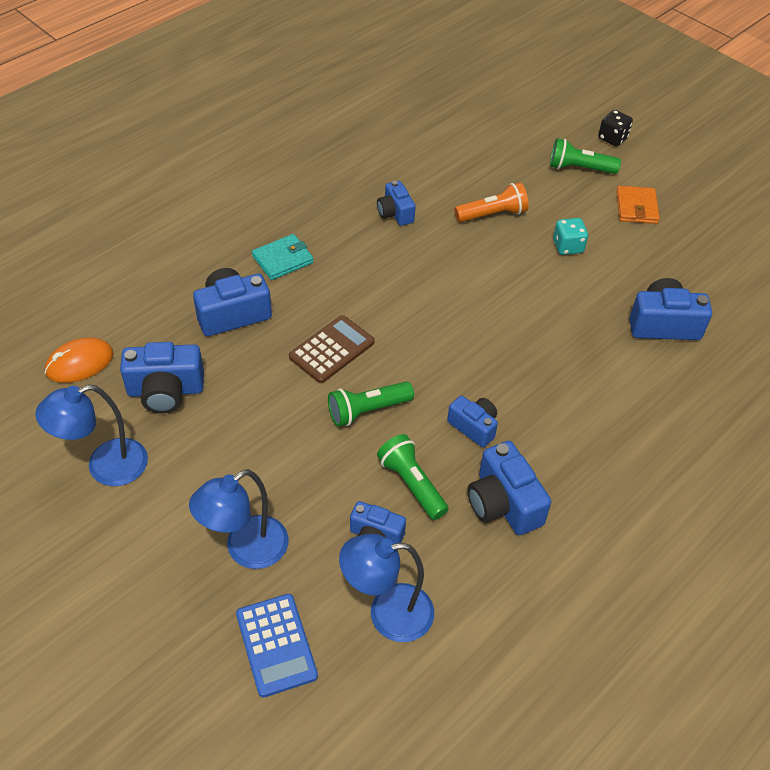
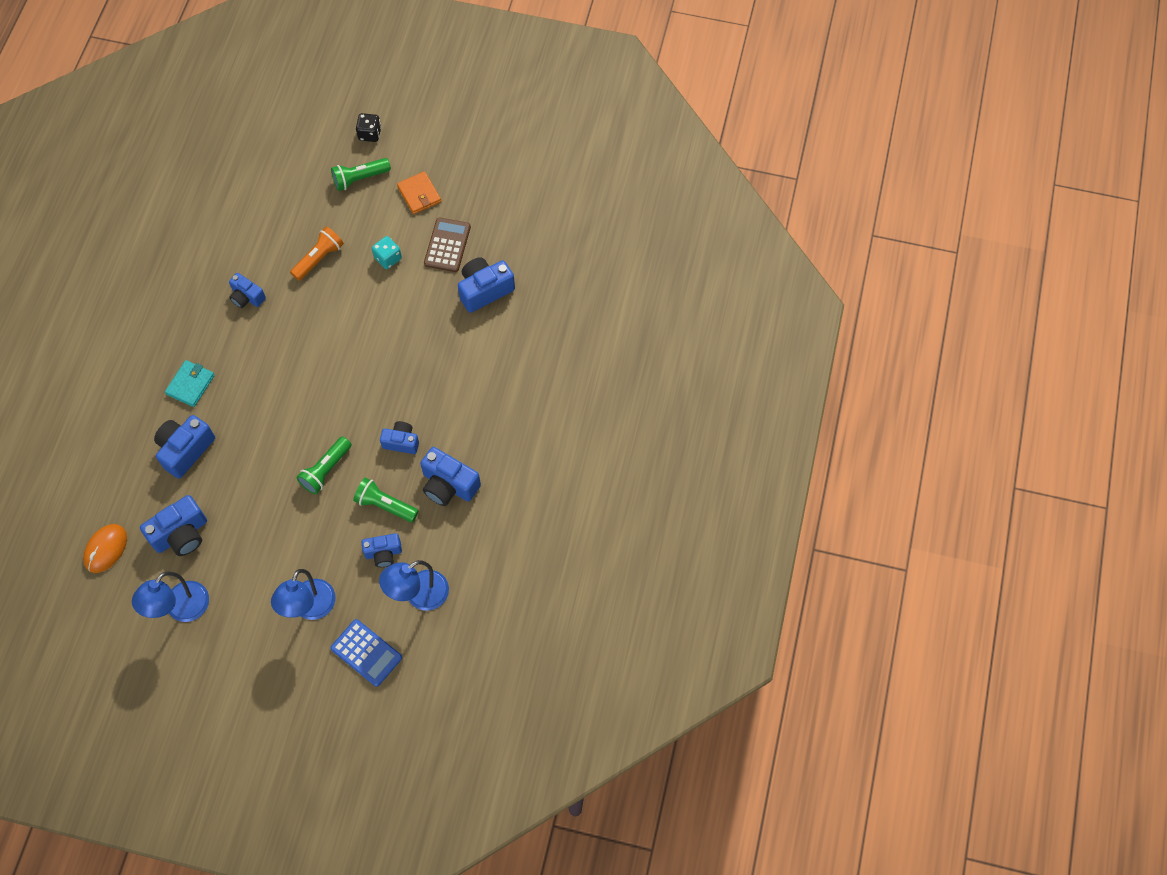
camera: 30 degrees left, 15 degrees up
brown calculator [289,315,375,383] -> brown calculator moved to [424,218,471,272]

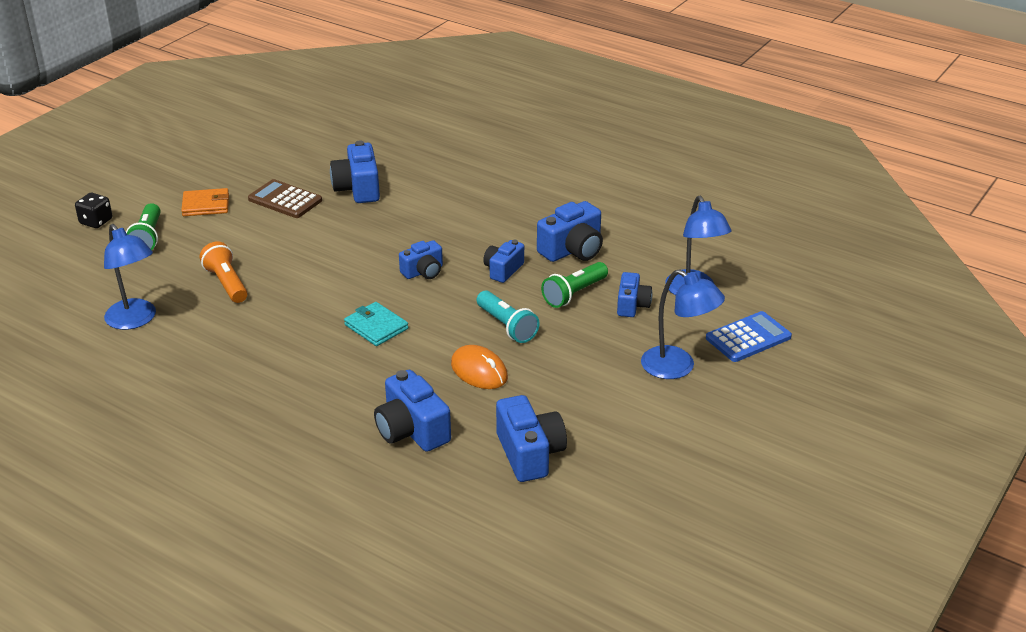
camera: 70 degrees left, 30 degrees down
orange mouse [83,524,127,573] -> orange mouse moved to [451,345,508,389]
blue lamp [132,571,209,622] -> blue lamp moved to [104,224,156,330]
turquoise wallet [165,360,215,407] -> turquoise wallet moved to [344,302,408,346]
blue camera [229,273,266,308] -> blue camera moved to [399,240,443,279]
green flashlight [296,437,351,494] -> turquoise flashlight [477,291,540,343]
turquoise dice [372,236,402,269] -> none

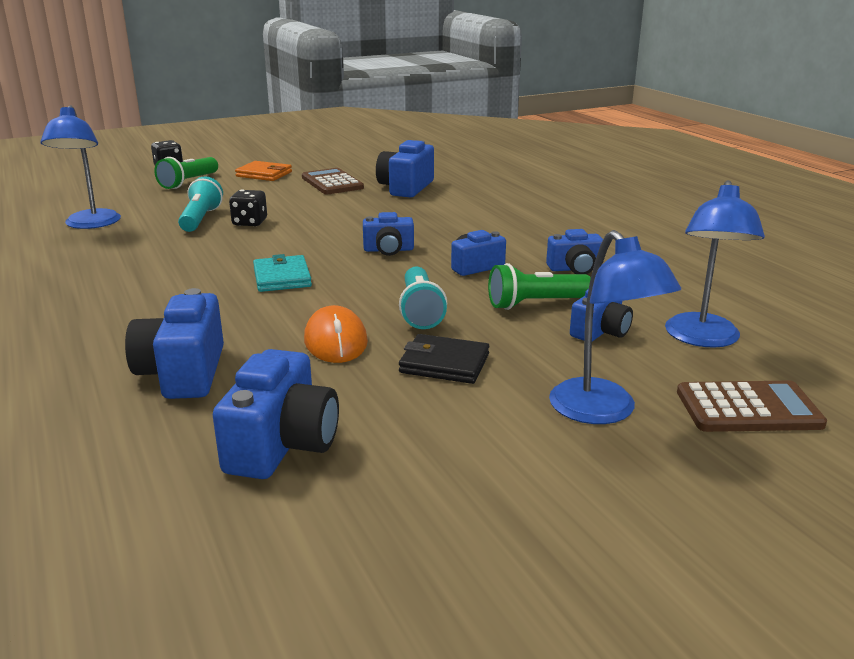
camera: 30 degrees right, 10 degrees down
orange flashlight [200,241,248,303] -> turquoise flashlight [178,176,223,232]
blue camera [537,201,603,262] -> blue camera [546,229,603,274], size x0.63
blue calculator [706,311,792,362] -> brown calculator [677,381,827,432]
none -> black dice [229,189,267,226]
none -> black wallet [399,334,489,384]

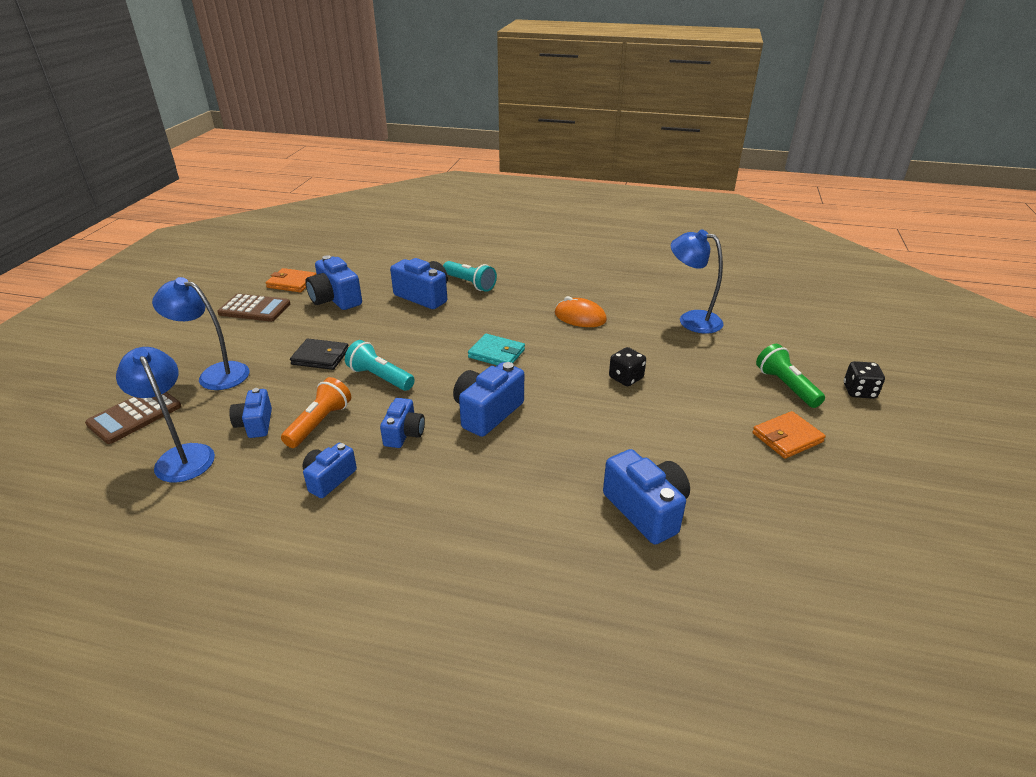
camera: 130 degrees right, 10 degrees up
turquoise flashlight [178,176,223,232] -> turquoise flashlight moved to [443,261,497,292]
brown calculator [302,168,364,194] -> brown calculator moved to [217,293,290,322]
orange mouse [304,305,368,363] -> orange mouse moved to [555,296,607,327]
blue camera [363,212,414,256] -> blue camera [453,362,524,437], size x1.58
black wallet [399,334,489,384] -> black wallet turned 45 degrees clockwise [290,338,349,370]
green flashlight [488,263,591,310] -> orange flashlight [281,377,351,448]
none -> orange wallet [266,268,316,292]

